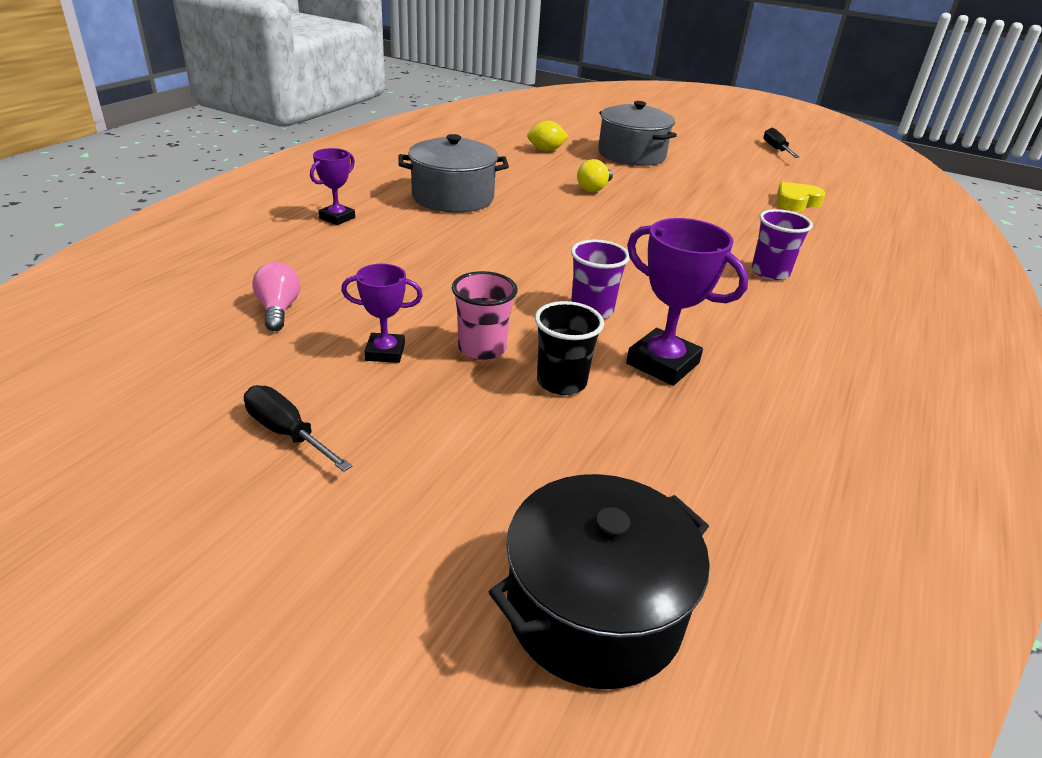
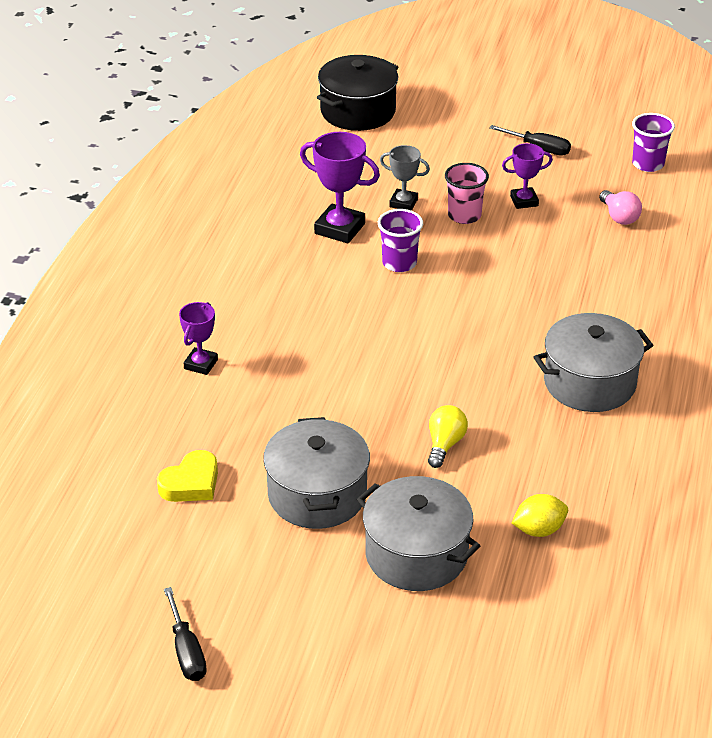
camera: 170 degrees right, 5 degrees up
purple trophy [310,148,355,225] -> purple trophy moved to [179,302,218,375]
black cup [535,301,604,395] -> grey trophy [380,145,430,211]
purple cup [752,209,813,280] -> purple cup moved to [632,113,675,172]
none -> grey pot [263,417,370,529]

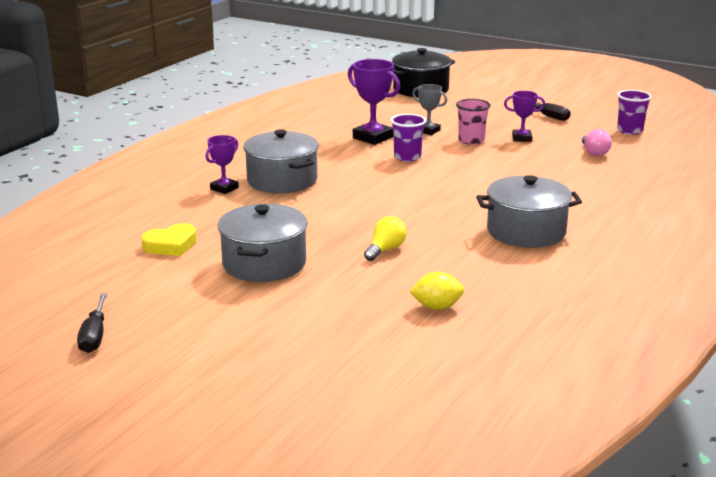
camera: 15 degrees right, 15 degrees down
grey pot [357,476,480,591] -> grey pot moved to [243,129,319,193]

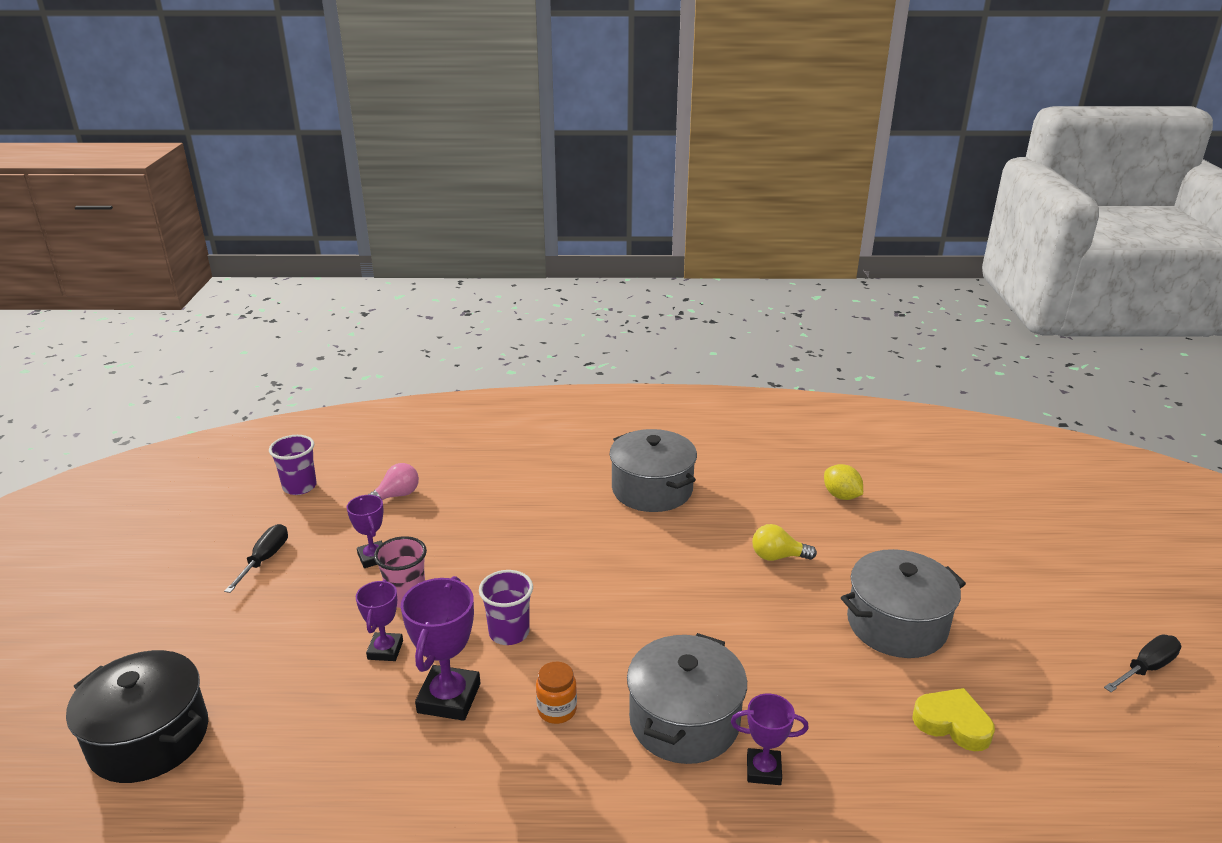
camera: 120 degrees left, 5 degrees up
grey trophy [412,84,447,135] -> purple trophy [356,580,403,661]
none -> orange jar [536,662,577,724]

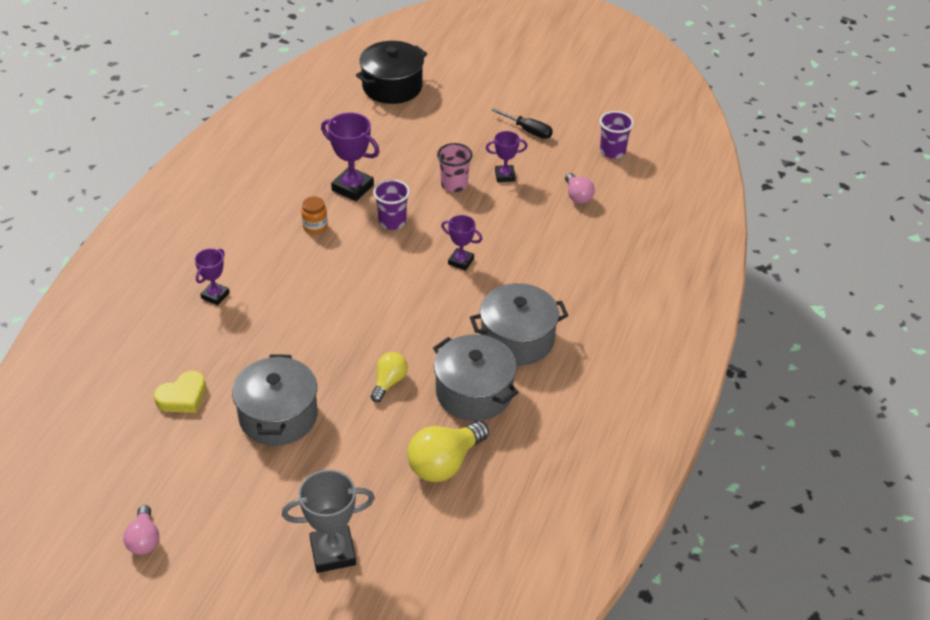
camera: 110 degrees right, 15 degrees up
purple trophy [356,580,403,661] -> purple trophy moved to [441,215,482,271]
grey pot [627,633,747,764] -> grey pot moved to [433,334,519,421]
yellow lemon [824,464,863,500] -> yellow light bulb [407,421,489,482]
black screwdriver [1104,635,1181,692] -> pink light bulb [123,505,159,555]
none -> grey trophy [282,470,375,573]

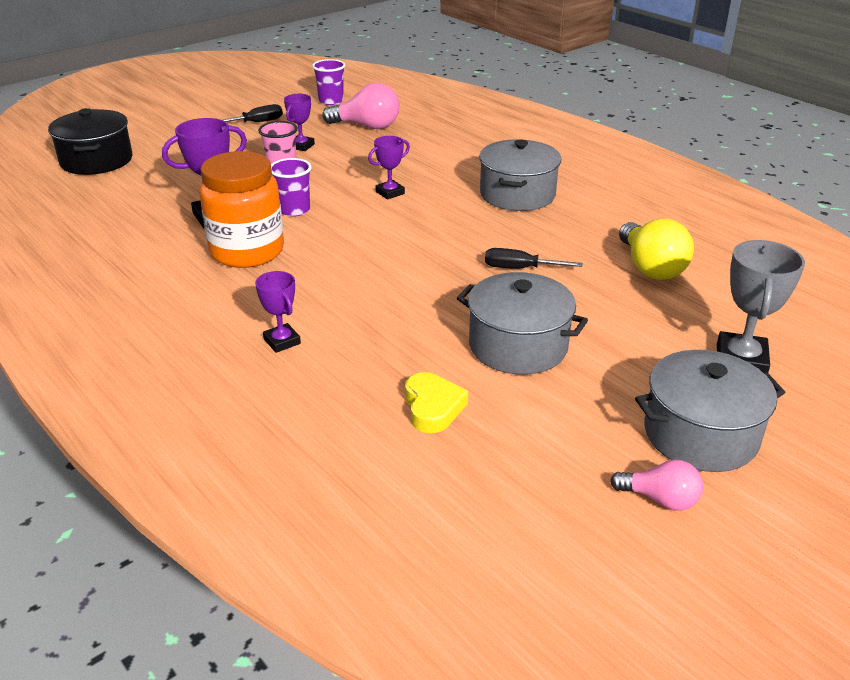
camera: 60 degrees left, 10 degrees down
orange jar [301,197,328,234] -> orange jar [199,151,284,268], size x2.42
yellow light bulb [371,352,408,402] -> black screwdriver [485,248,583,269]
grey pot [433,334,519,421] -> grey pot moved to [635,350,785,472]
pink light bulb [565,173,595,204] -> pink light bulb [322,83,400,129], size x1.68

